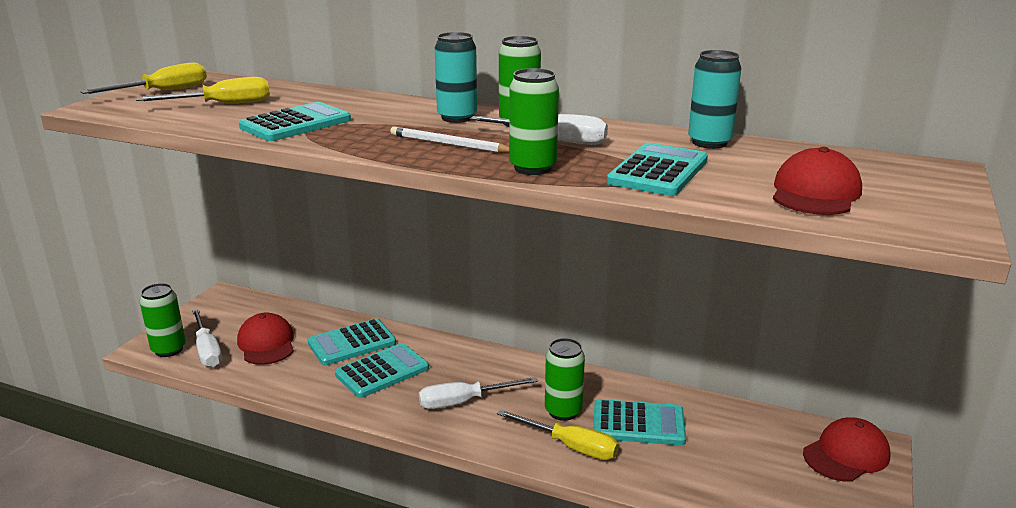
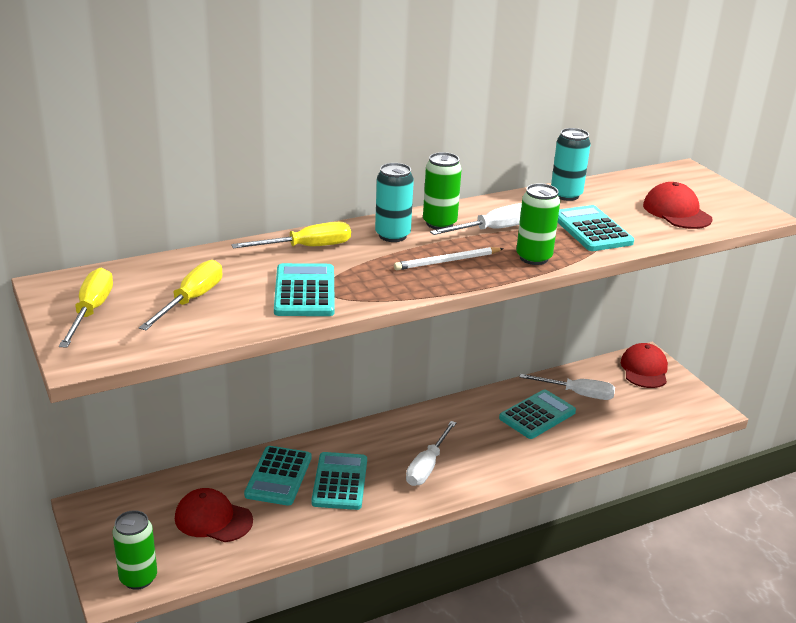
camera: 50 degrees left, 5 degrees up
white screwdriver [192,309,222,367] -> white screwdriver moved to [520,374,615,400]
yellow screwdriver [497,409,619,460] -> yellow screwdriver moved to [231,222,351,248]
green can [545,338,585,421] -> none

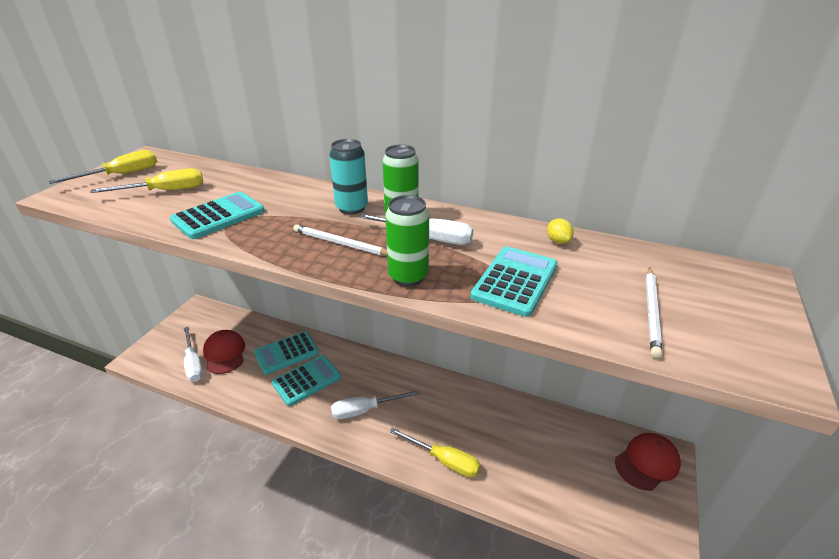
camera: 50 degrees right, 5 degrees up
green can [112,510,157,590] -> none
yellow screwdriver [231,222,351,248] -> yellow screwdriver moved to [390,427,480,477]
turquoise calculator [499,389,576,439] -> none
white screwdriver [520,374,615,400] -> white screwdriver moved to [184,327,203,382]
turquoise can [551,128,591,201] -> yellow lemon [547,218,574,244]
red cap [643,182,713,229] -> white pencil [646,267,662,358]

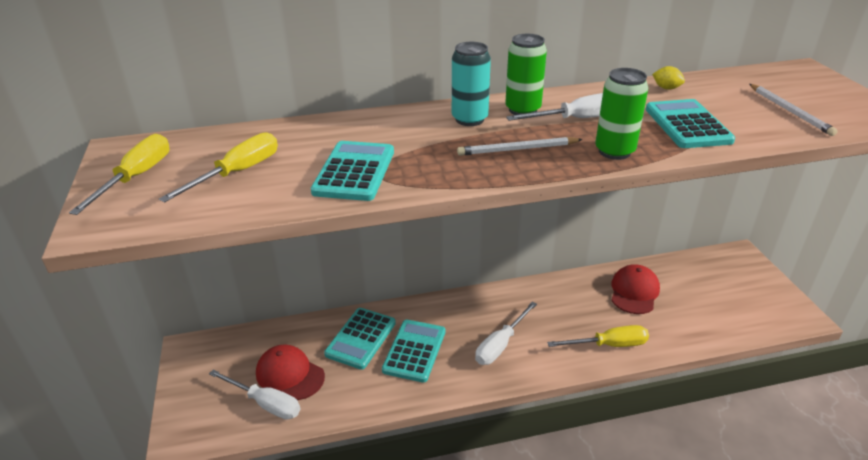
camera: 35 degrees left, 0 degrees up
red cap [615,433,681,491] -> red cap moved to [611,264,660,314]

